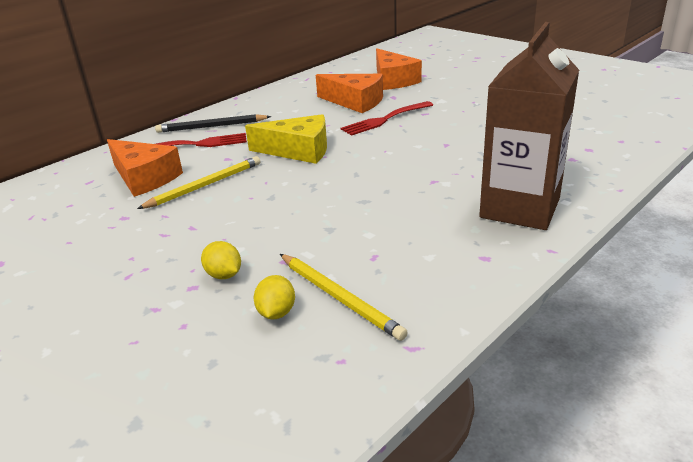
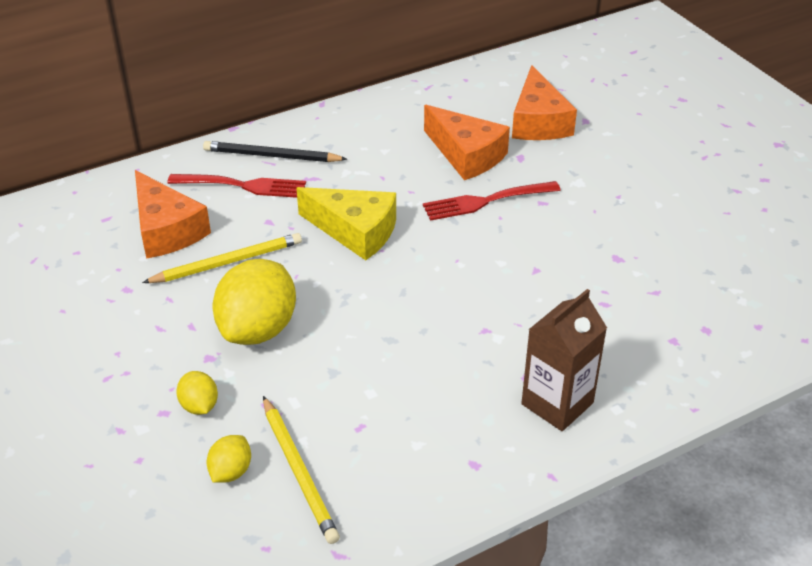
camera: 15 degrees right, 10 degrees up
brown carton [479,22,579,230] -> brown carton [521,289,607,431], size x0.66
none -> yellow lemon [212,259,296,345]

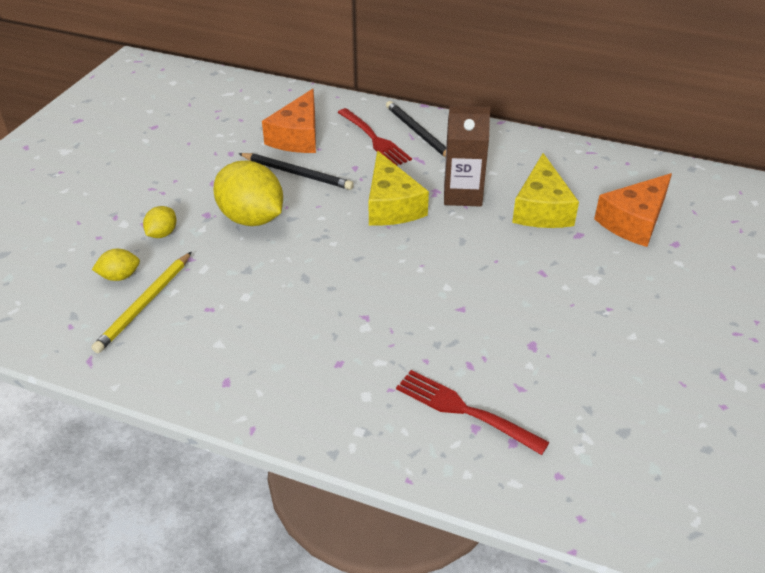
camera: 50 degrees right, 0 degrees up
yellow pencil [142,233,302,283] -> black pencil [238,153,354,190]
yellow lemon [212,259,296,345] -> yellow lemon turned 60 degrees clockwise [213,161,283,226]
red fork [423,181,561,221] -> red fork moved to [396,370,550,455]
orange cheese [424,105,510,180] -> yellow cheese [512,153,579,228]
brown carton [521,289,607,431] -> brown carton moved to [444,106,491,207]

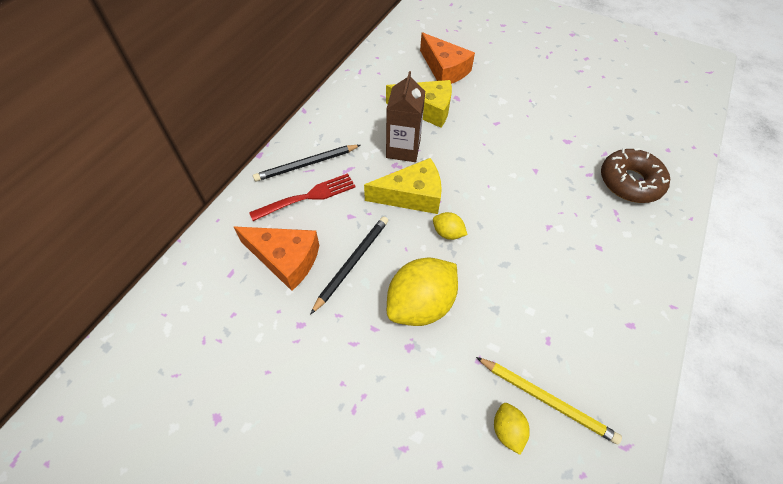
camera: 85 degrees left, 15 degrees up
yellow lemon [143,206,177,238] -> yellow lemon moved to [433,212,468,240]
red fork [396,370,550,455] -> brown donut [601,148,670,203]

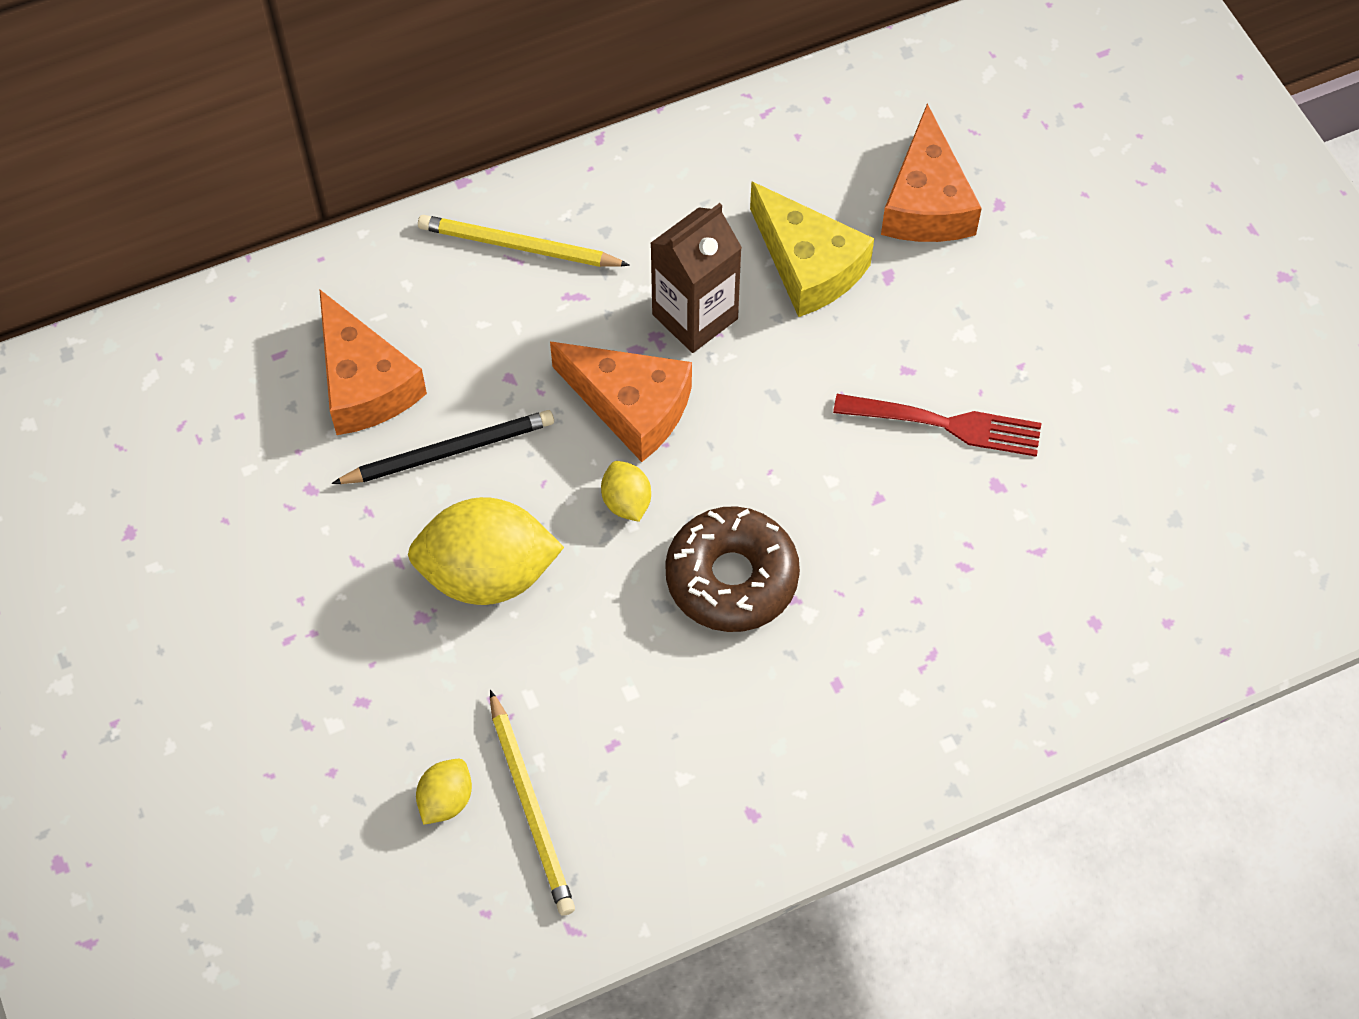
camera: 40 degrees right, 5 degrees up
red fork [249,173,356,221] -> red fork moved to [833,394,1042,457]
black pencil [253,145,360,182] -> yellow pencil [418,215,630,267]
yellow cheese [364,158,442,214] -> orange cheese [550,342,692,462]
brown donut [601,148,670,203] -> brown donut moved to [665,506,800,632]

